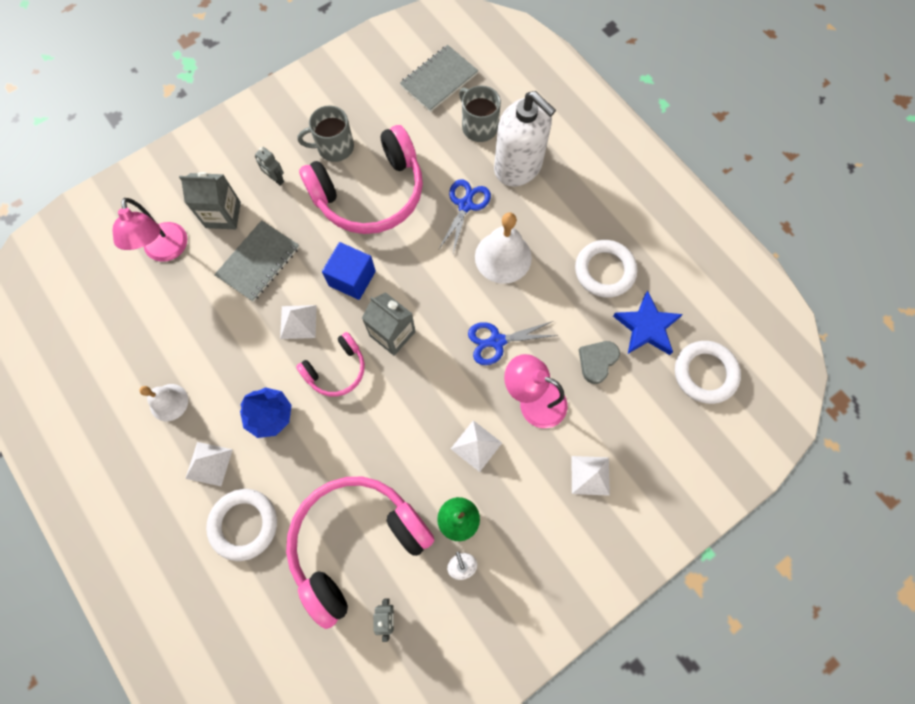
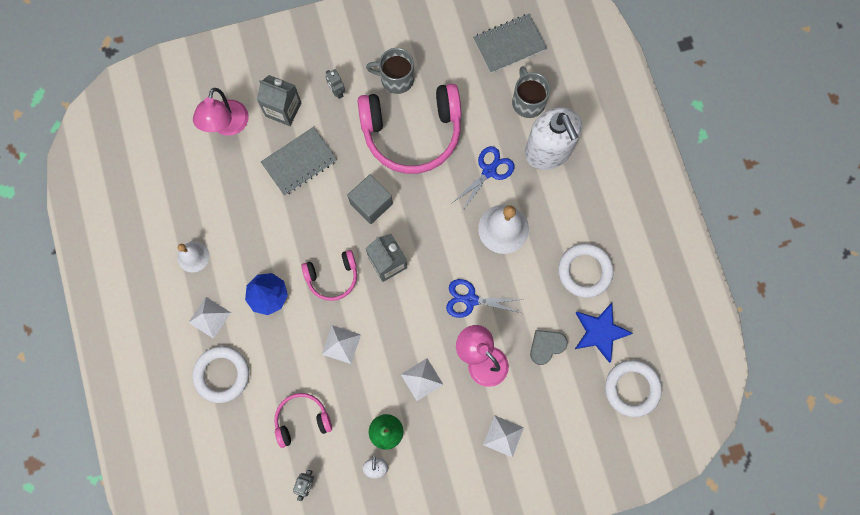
camera: 20 degrees right, 5 degrees up
white pyramid [280,305,317,339] -> white pyramid moved to [322,325,361,364]
pink headphones [286,477,434,629] -> pink headphones [274,393,332,448], size x0.51
blue cube [322,242,376,300] -> grey cube [347,174,393,224]

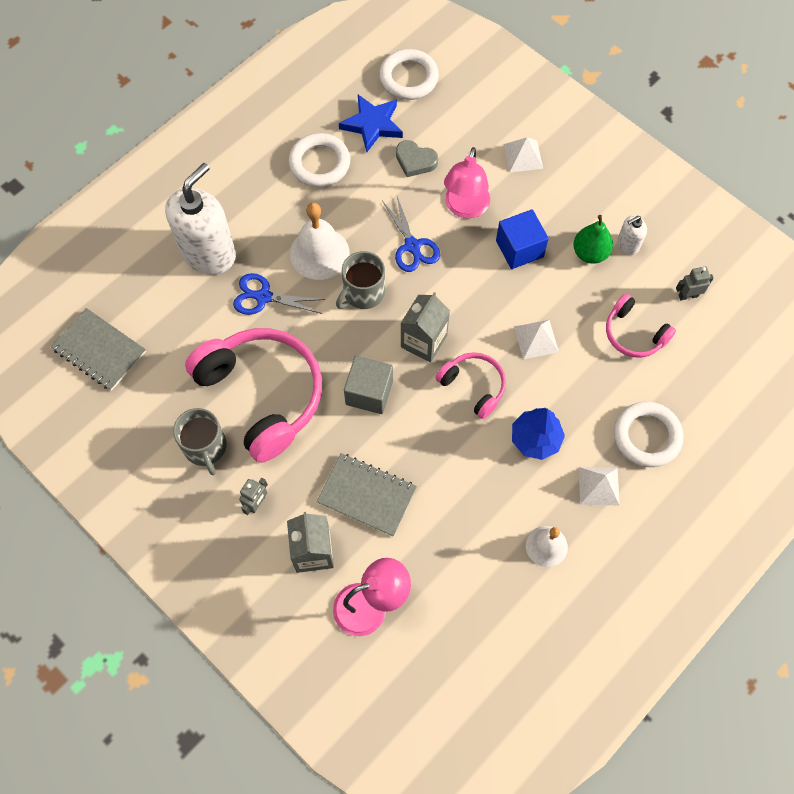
camera: 120 degrees left, 10 degrees down
white pyramid [401,358,443,401] -> blue cube [496,209,549,269]
grey mug [512,66,550,118] -> grey mug moved to [336,251,385,309]

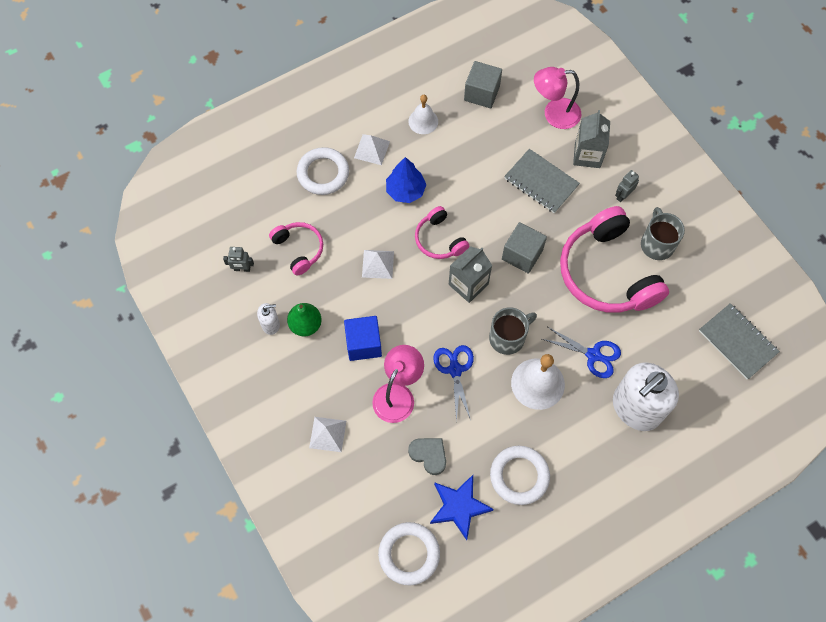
camera: 165 degrees left, 0 degrees up
none -> grey cube [464,61,502,108]

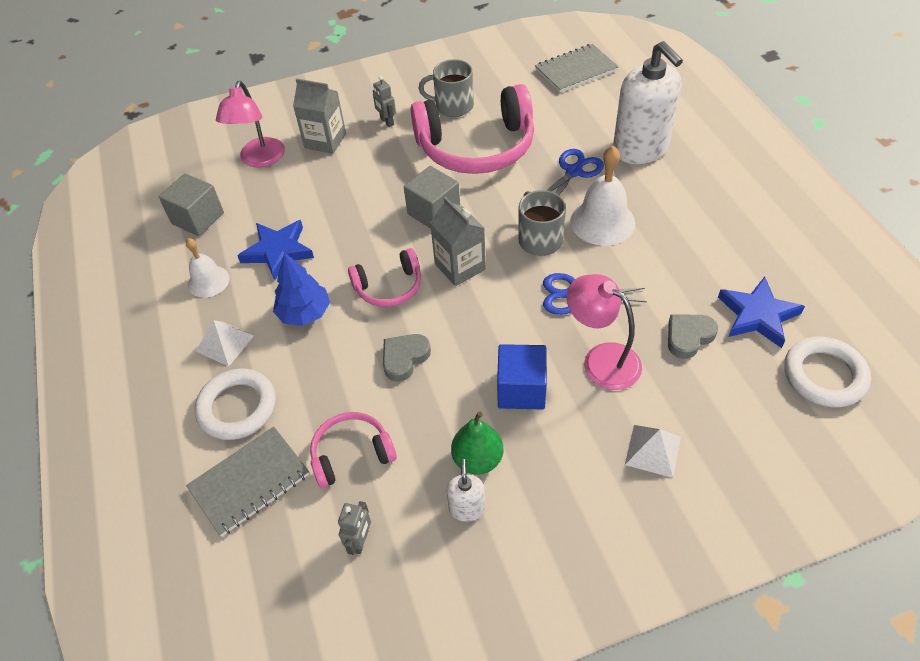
camera: 75 degrees left, 15 degrees down
white pyramid [362,250,394,279] -> grey heart [383,334,431,382]
white ring [490,446,550,505] -> none
grey notebook [504,149,580,213] -> grey notebook moved to [186,427,309,537]
none -> blue star [237,220,314,280]

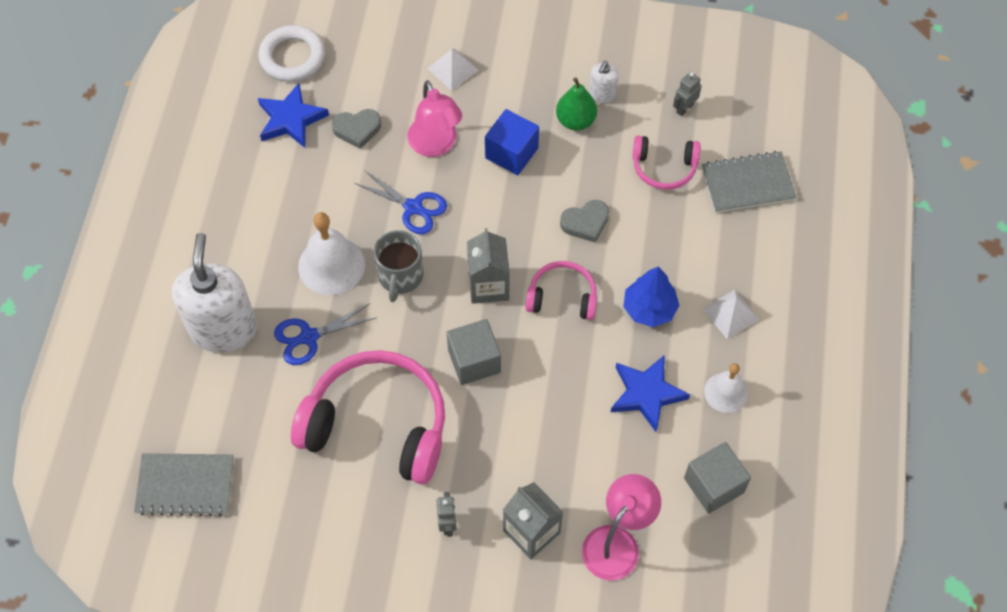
camera: 155 degrees left, 10 degrees up
white ring [195,368,276,440] -> none
grey mug [418,59,474,117] -> none

